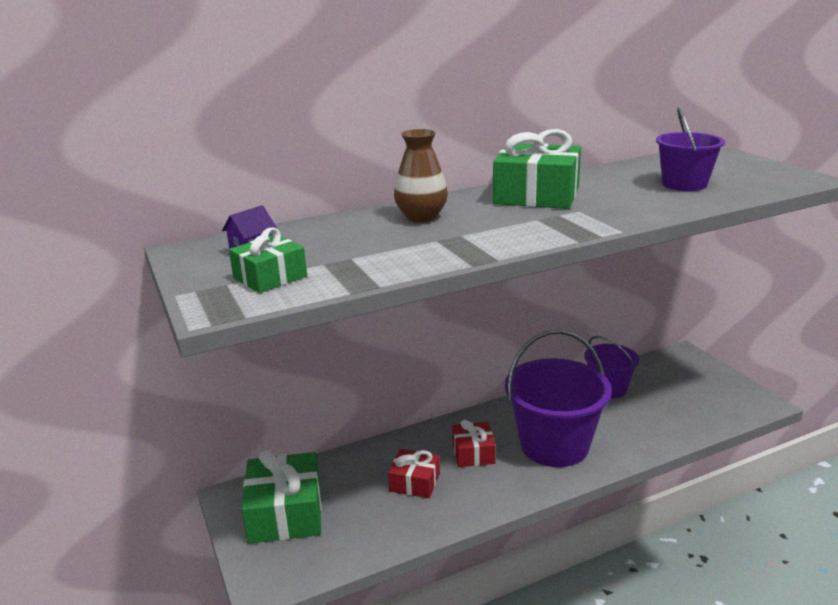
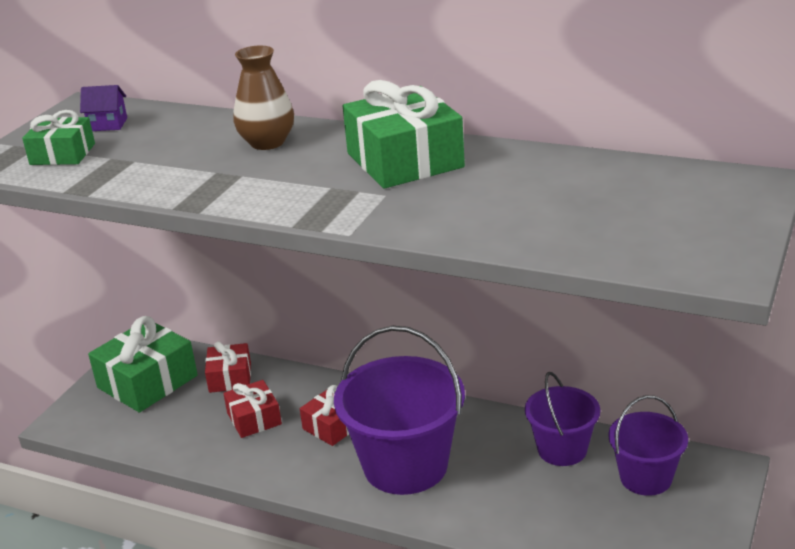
camera: 50 degrees right, 5 degrees up
purple bucket [656,107,725,191] -> purple bucket moved to [608,395,688,496]
none -> red gift [205,341,251,393]

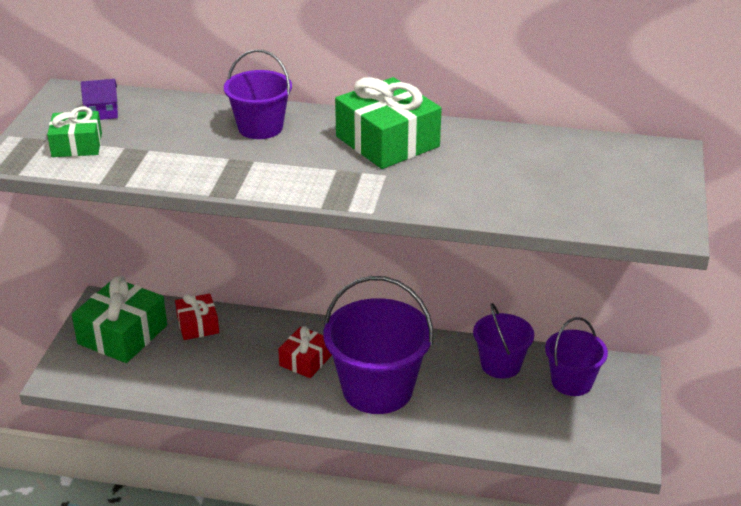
camera: 15 degrees left, 5 degrees up
red gift [223,380,282,438] -> none
brown vase [233,46,294,150] -> purple bucket [224,49,292,139]

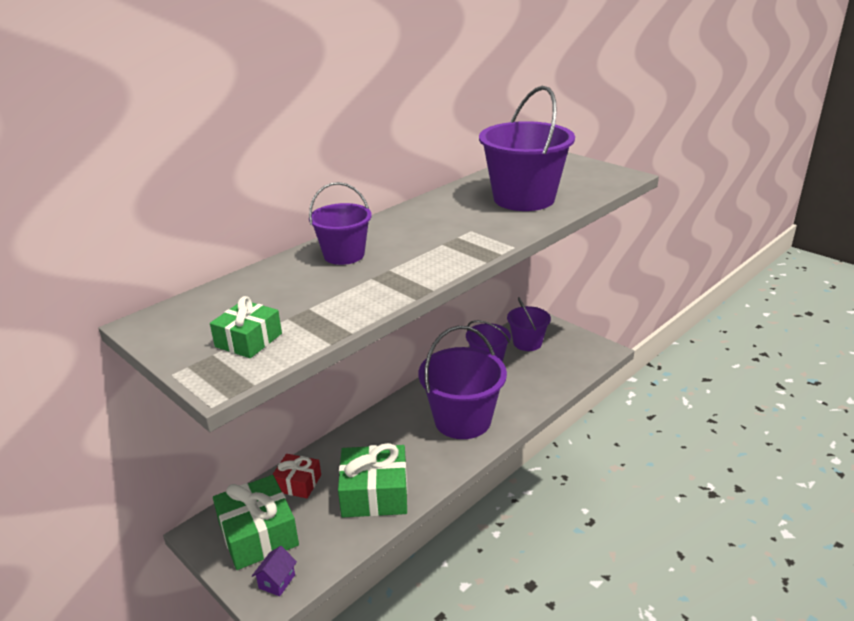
camera: 55 degrees left, 5 degrees down
purple house [81,79,118,120] -> purple house moved to [252,546,297,596]
red gift [278,326,332,378] -> none
green gift [335,77,442,169] -> green gift moved to [338,443,408,517]
none -> purple bucket [479,86,575,211]

